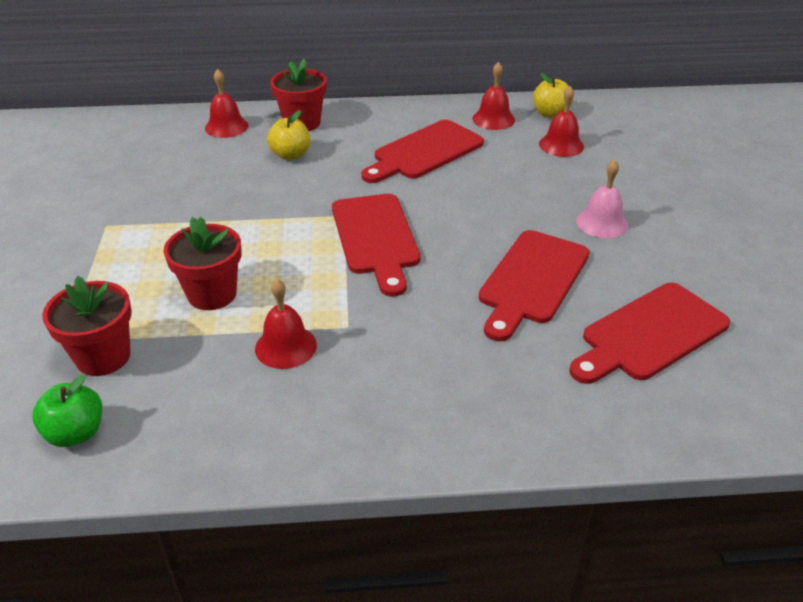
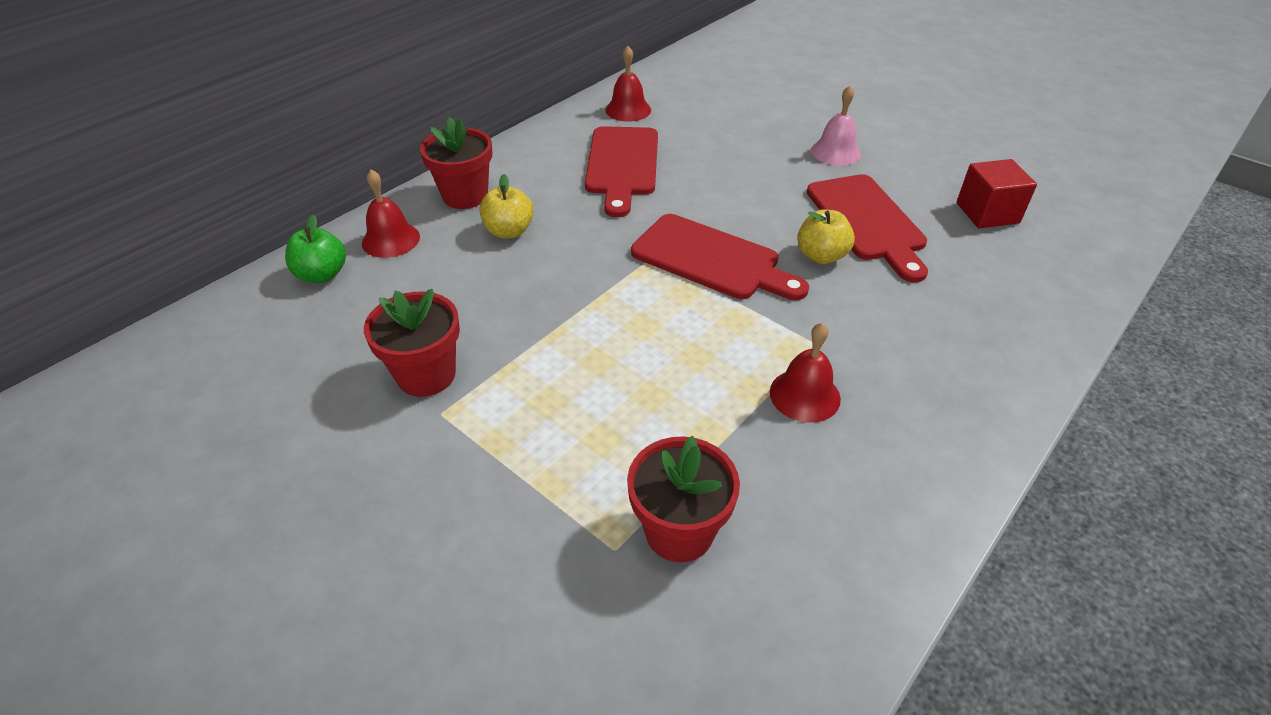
camera: 45 degrees left, 5 degrees up
green apple [32,375,102,447] -> green apple moved to [285,215,346,283]
red flower pot [164,217,242,310] -> red flower pot moved to [364,289,460,397]
yellow apple [533,73,573,118] -> yellow apple moved to [797,210,855,264]
red bell [539,86,584,157] -> none
red cutting board [569,283,730,384] -> red cube [957,159,1037,228]

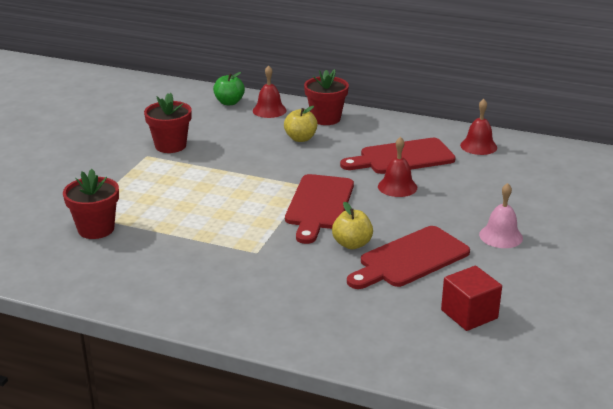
camera: 70 degrees right, 15 degrees down
red bell [770,322,841,423] -> red bell moved to [378,137,417,197]

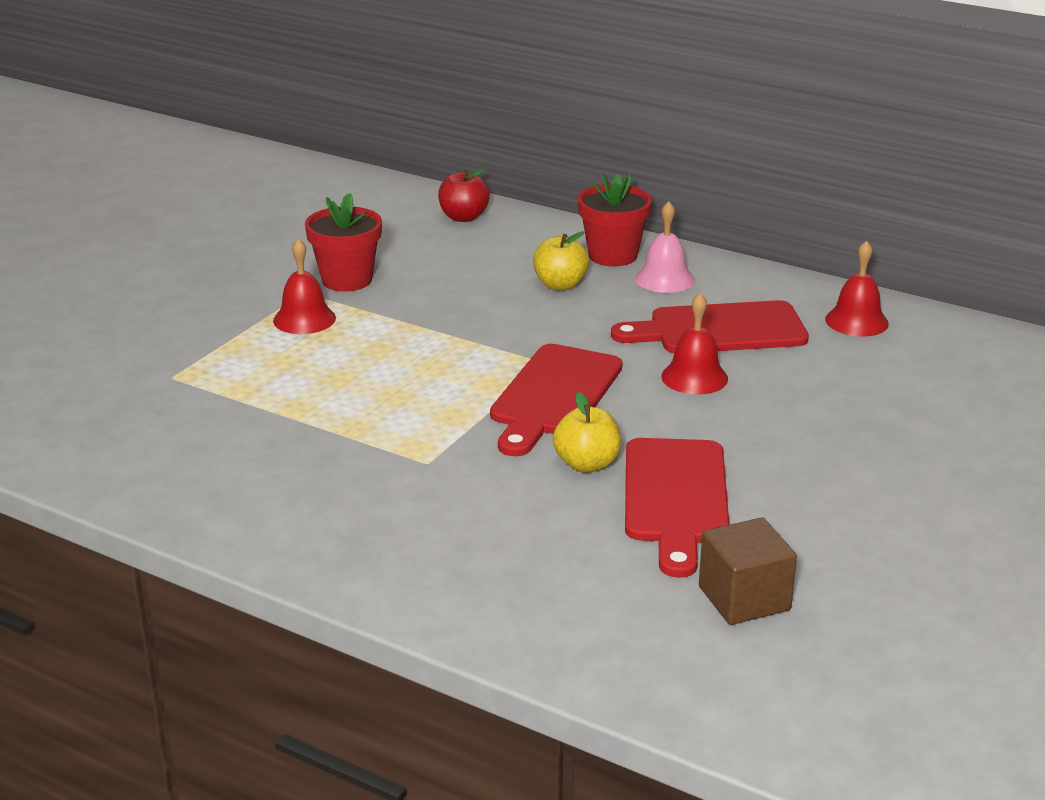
camera: 10 degrees right, 0 degrees up
red flower pot [63,169,119,239] -> none
green apple [213,72,245,105] -> red apple [438,168,490,222]
red bell [253,65,287,118] -> red bell moved to [273,238,336,334]
red cutting board [347,226,470,289] -> red cutting board turned 60 degrees counterclockwise [625,438,729,578]
red cube [441,266,502,331] -> brown cube [699,517,797,625]
pink bell [479,183,523,248] -> pink bell moved to [635,201,695,293]

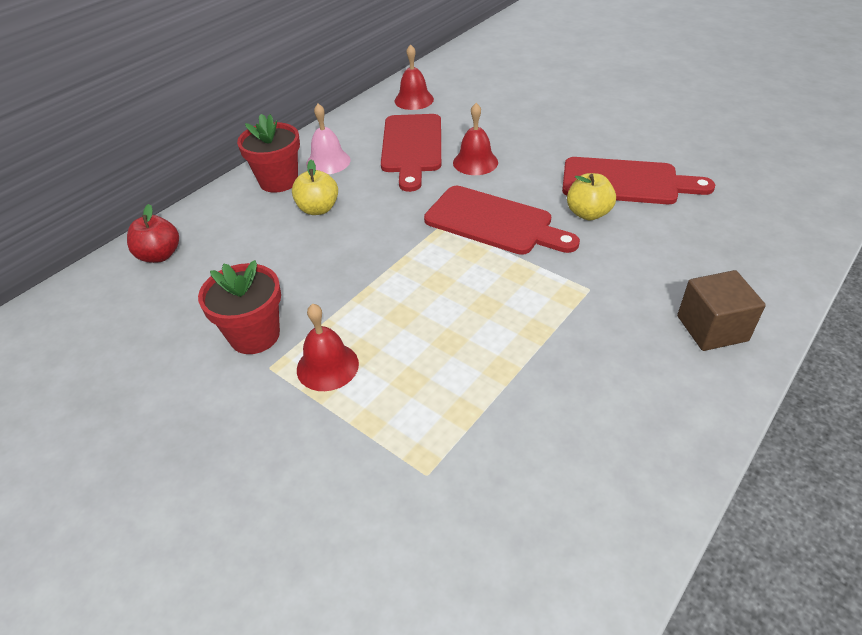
camera: 80 degrees left, 15 degrees up
brown cube [699,517,797,625] -> brown cube moved to [677,270,766,351]

